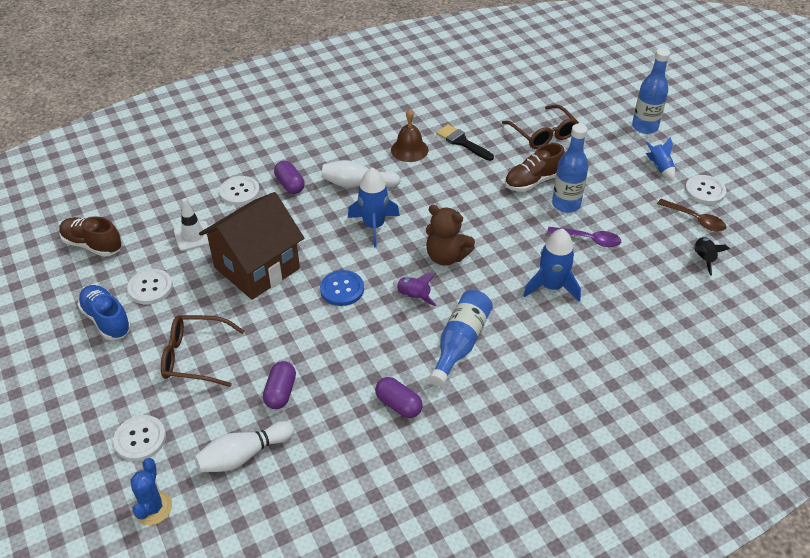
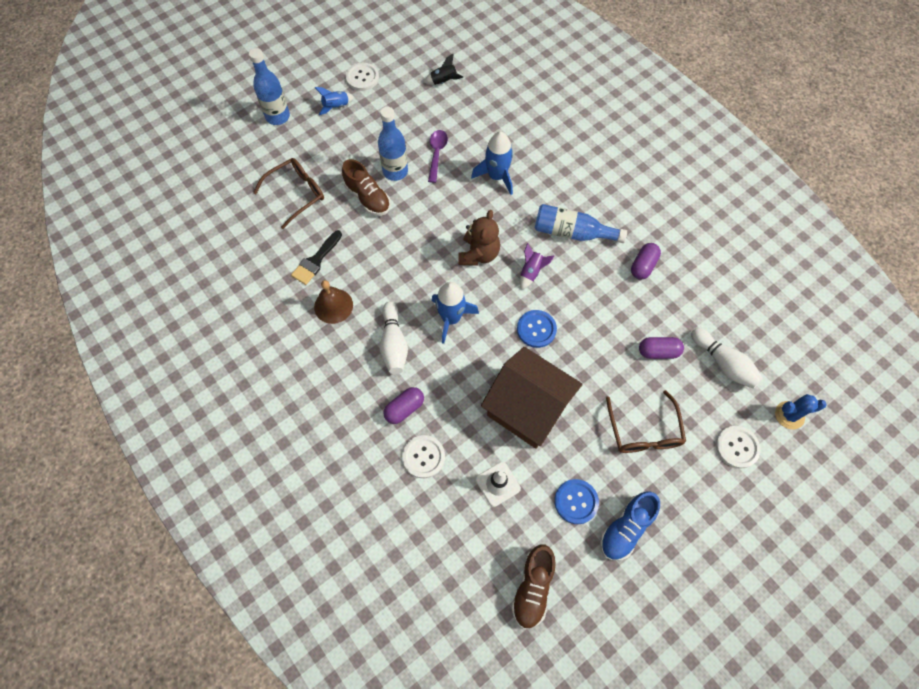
camera: 100 degrees left, 20 degrees up
white button [127,269,173,304] -> blue button [554,479,599,524]
brown spoon [657,199,726,232] -> none

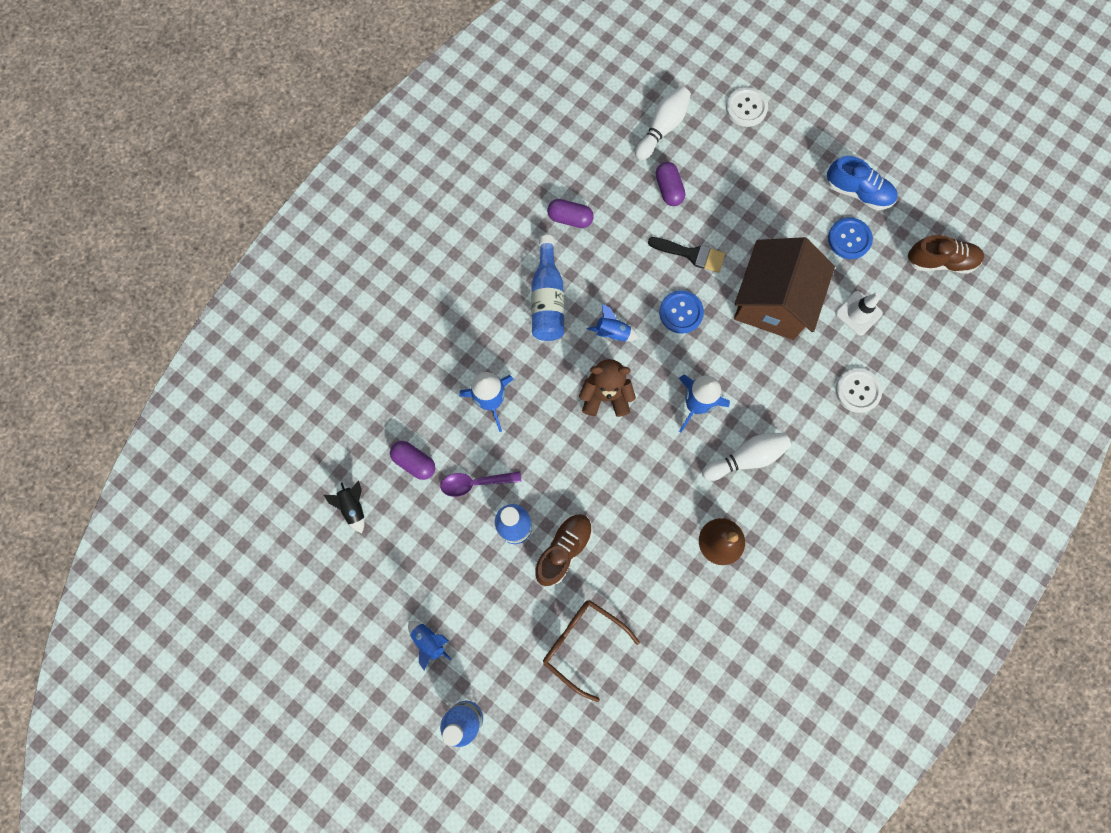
camera: 105 degrees left, 10 degrees up
black brush [291,230,342,285] -> black brush moved to [648,237,725,273]
white button [345,63,379,91] -> none
purple capsule [383,387,424,424] -> purple capsule moved to [390,441,435,480]
purple rocket [520,243,554,290] -> blue rocket [587,304,639,341]
brown glasses [606,390,686,453] -> none
blue cactus [775,394,827,429] -> none

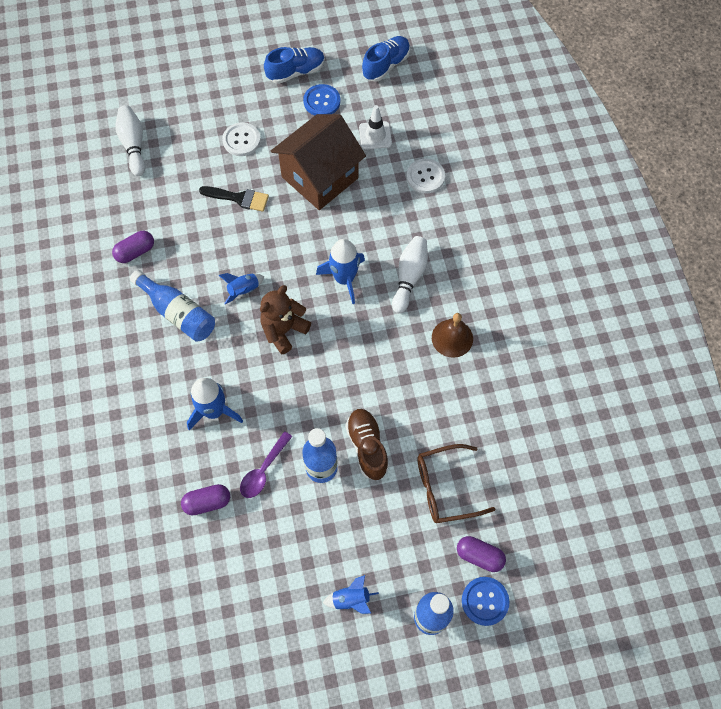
camera: 50 degrees left, 10 degrees down
black rocket [324,480,364,533] -> none
black brush [648,237,725,273] -> black brush turned 45 degrees clockwise [199,186,269,212]
purple capsule [656,162,685,206] -> purple capsule moved to [457,536,506,572]
blue button [659,290,704,334] -> blue button moved to [462,577,510,626]
white button [726,87,768,127] -> white button moved to [222,122,261,156]
brown house [734,237,835,340] -> brown house turned 75 degrees clockwise [271,114,366,210]
brown shoe [907,235,984,274] -> blue shoe [362,36,410,82]

